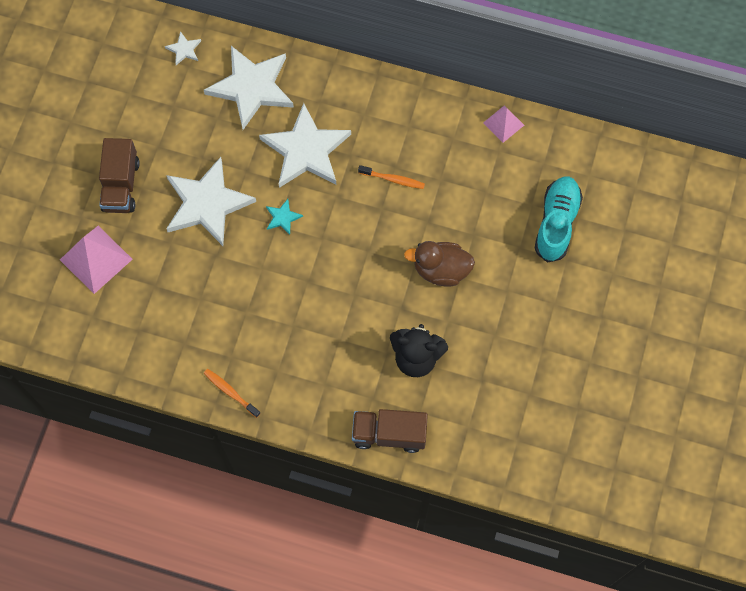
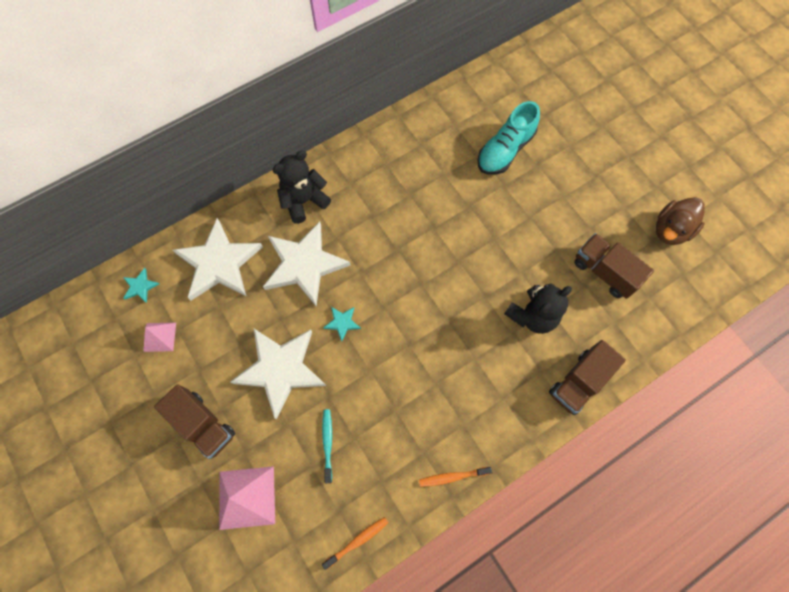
camera: 50 degrees left, 0 degrees up
white star [165,31,201,65] -> turquoise star [123,268,159,303]
orange toothbrush [358,165,425,189] -> orange toothbrush moved to [322,517,389,570]
brown duck [404,241,475,286] -> brown duck moved to [656,197,705,245]
pink pyramid [483,105,524,143] -> pink pyramid moved to [143,323,176,352]
turquoise shoe [535,176,583,263] -> turquoise shoe turned 105 degrees counterclockwise [478,101,540,175]
none -> black teddy bear [273,151,331,224]
none -> turquoise toothbrush [322,409,332,483]
none -> brown truck [574,233,654,299]

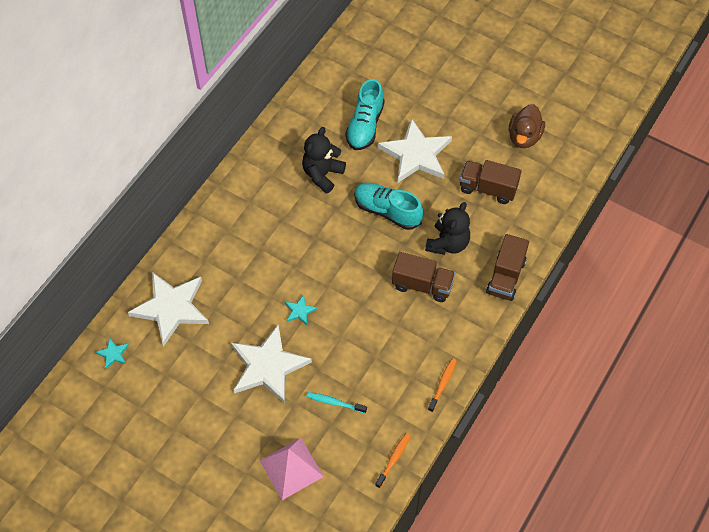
camera: 25 degrees left, 10 degrees down
pink pyramid [143,323,176,352] -> none
brown truck [154,384,235,459] -> brown truck moved to [392,252,455,302]
white star [263,222,351,306] -> white star moved to [378,118,452,183]
black teddy bear [273,151,331,224] -> black teddy bear moved to [302,127,346,193]
turquoise toothbrush [322,409,332,483] -> turquoise toothbrush turned 45 degrees counterclockwise [307,392,367,413]
orange toothbrush [419,467,492,487] -> orange toothbrush turned 150 degrees clockwise [428,358,457,412]
none -> turquoise shoe [354,183,424,230]

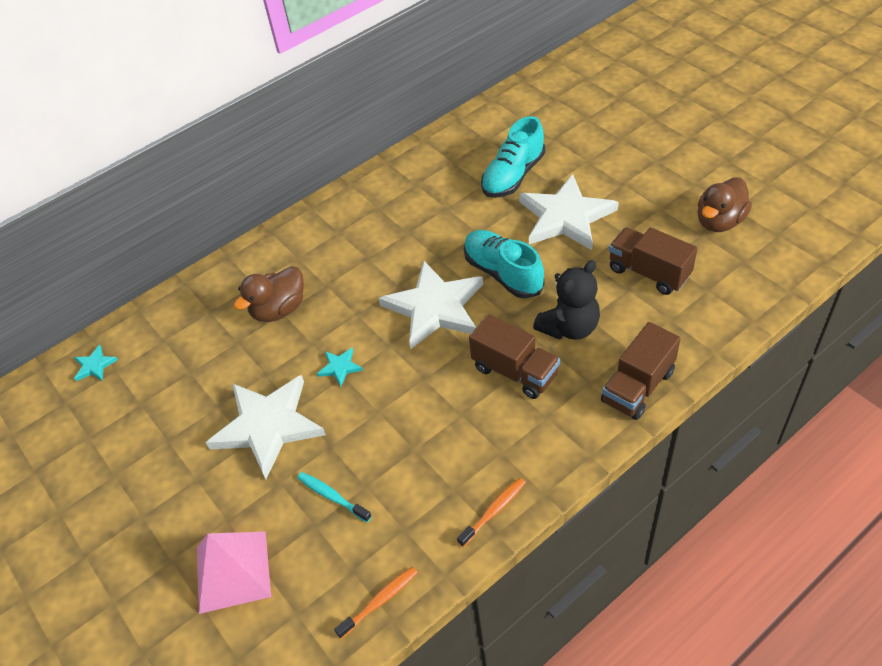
camera: 25 degrees right, 10 degrees down
white star [128,272,209,347] -> white star moved to [379,261,483,349]
black teddy bear [302,127,346,193] -> none
none -> brown duck [234,266,304,322]

